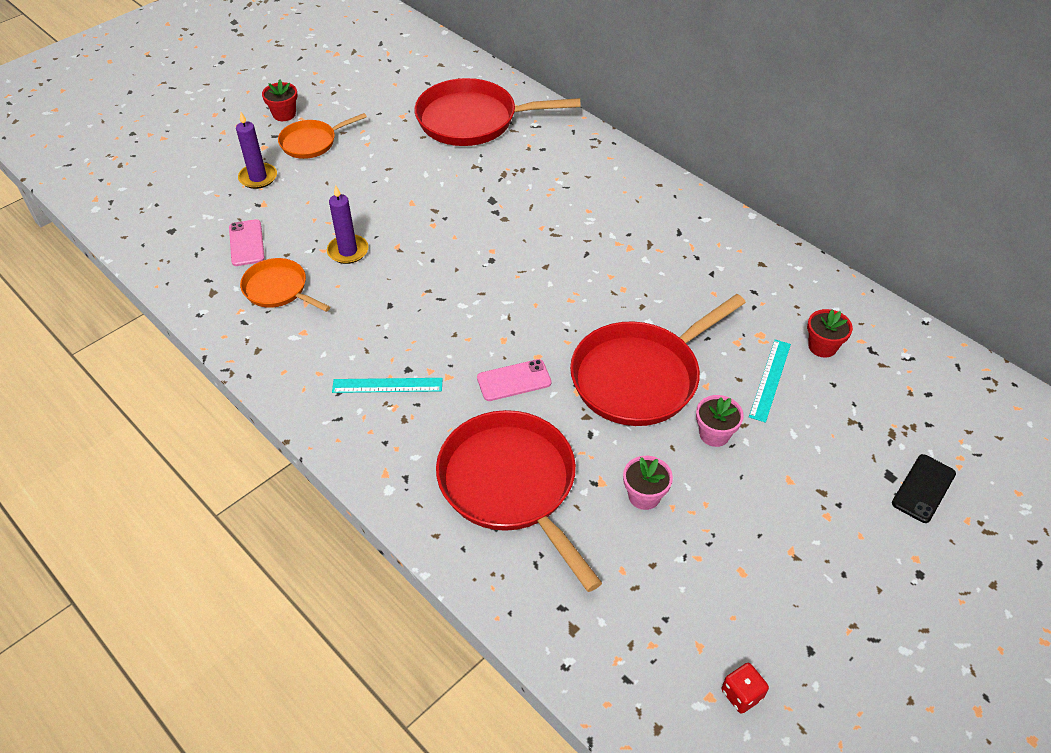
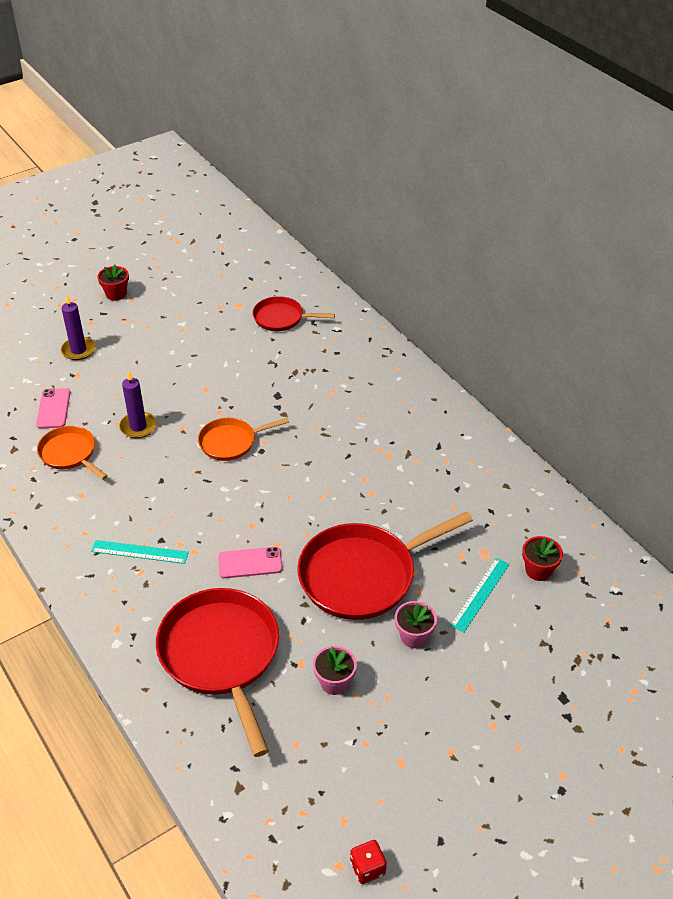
camera: 10 degrees right, 5 degrees down
orange pan [278,113,367,159] -> orange pan moved to [198,418,289,461]
red pan [415,78,581,146] -> red pan [252,296,335,331], size x0.55
black phone [892,454,956,523] -> none

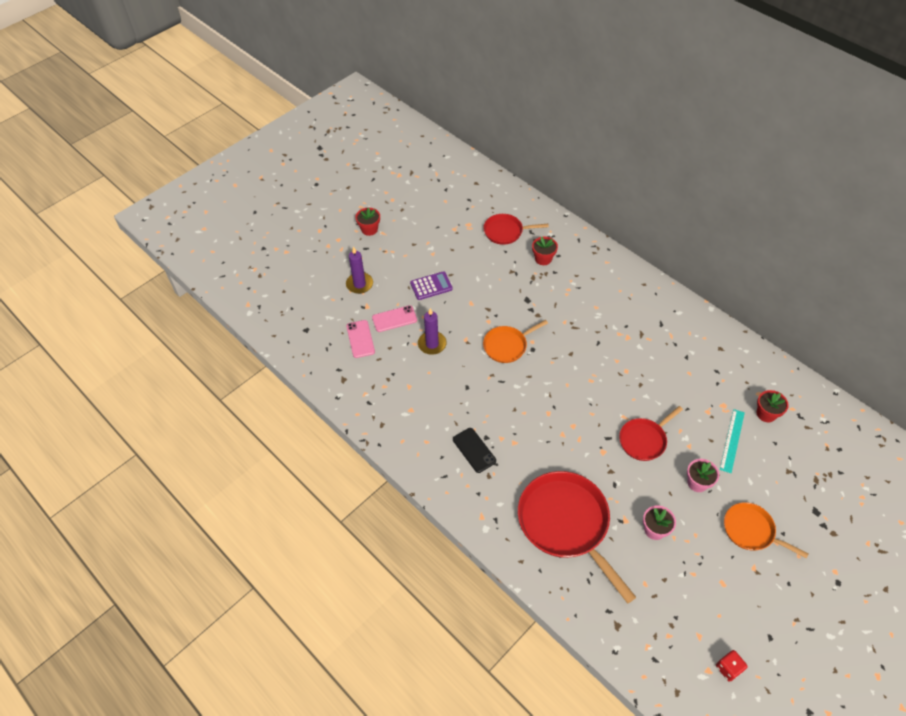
camera: 10 degrees left, 10 degrees up
orange pan [37,426,108,480] -> orange pan moved to [724,502,808,559]
turquoise ruler [91,540,189,564] -> black phone [453,428,496,473]
pink phone [218,547,283,578] -> pink phone moved to [372,305,417,332]
red pan [297,511,473,620] -> red pan [619,406,683,461], size x0.55
none -> purple calculator [410,271,453,300]
none -> red flower pot [532,237,558,265]

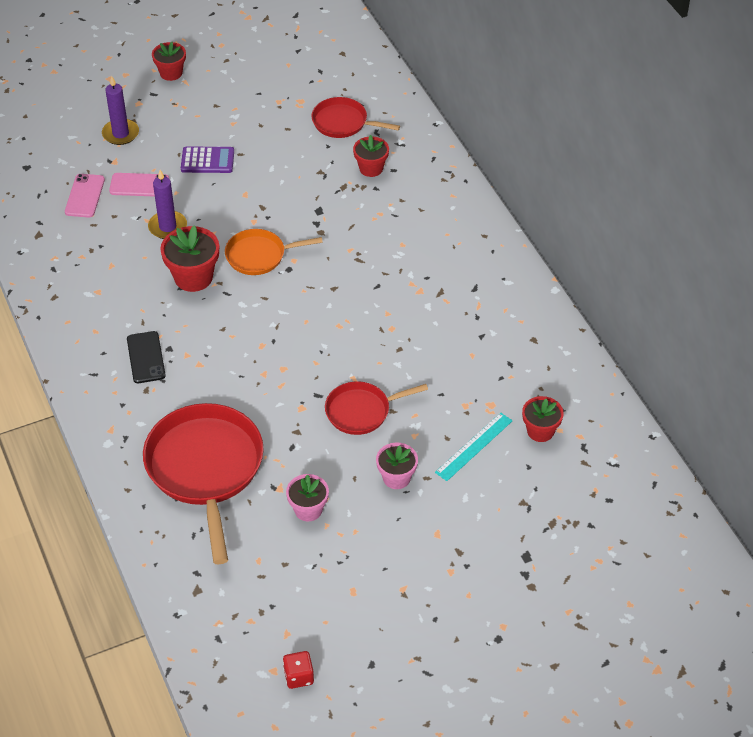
camera: 20 degrees right, 5 degrees down
orange pan [724,502,808,559] -> none
none -> red flower pot [160,225,219,292]

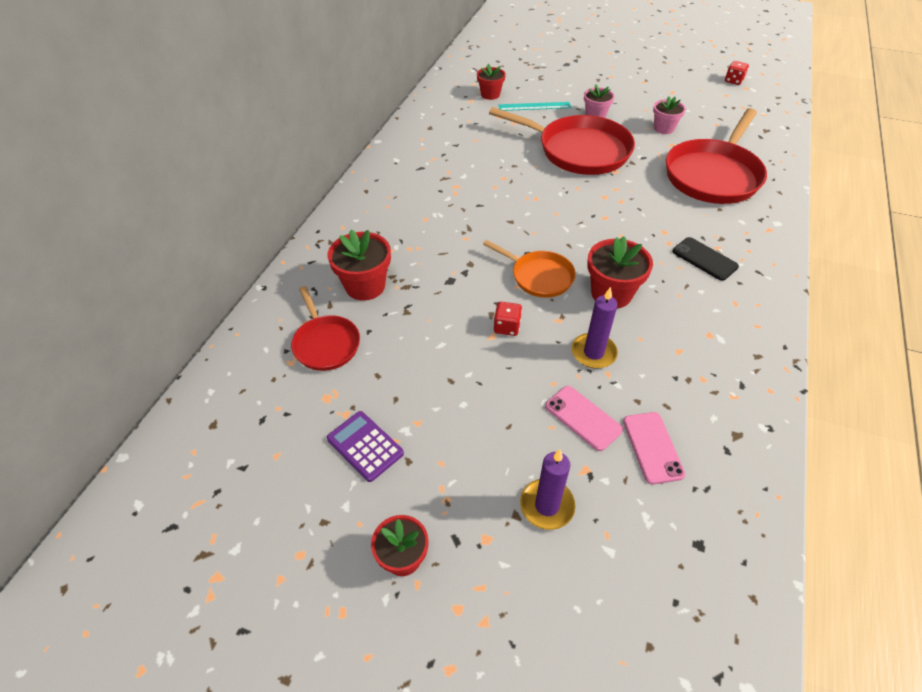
camera: 135 degrees left, 0 degrees up
pink phone [65,174,105,218] -> pink phone turned 60 degrees counterclockwise [623,412,685,484]
black phone [127,331,166,383] -> black phone turned 75 degrees counterclockwise [673,237,739,281]
purple calculator [181,146,234,173] -> purple calculator moved to [327,411,404,482]
red pan [325,381,428,435] -> red pan [489,107,635,175], size x1.82
red flower pot [353,135,389,177] -> red flower pot [328,229,391,301], size x1.53
none -> red dice [494,302,522,336]

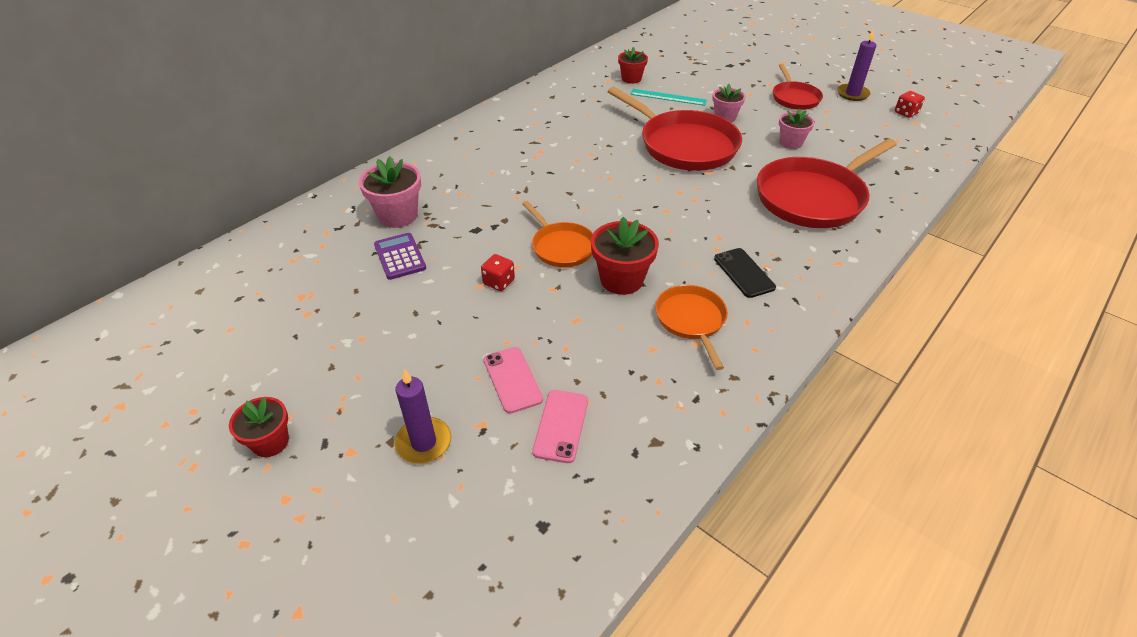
camera: 20 degrees right, 5 degrees down
red pan [291,286,360,371] -> red pan moved to [773,64,823,110]
purple calculator [327,411,404,482] -> purple calculator moved to [374,233,426,280]
red flower pot [328,229,391,301] -> pink flower pot [359,156,421,228]
purple candle [572,287,618,369] -> purple candle moved to [837,29,876,101]
none -> orange pan [655,285,728,370]

